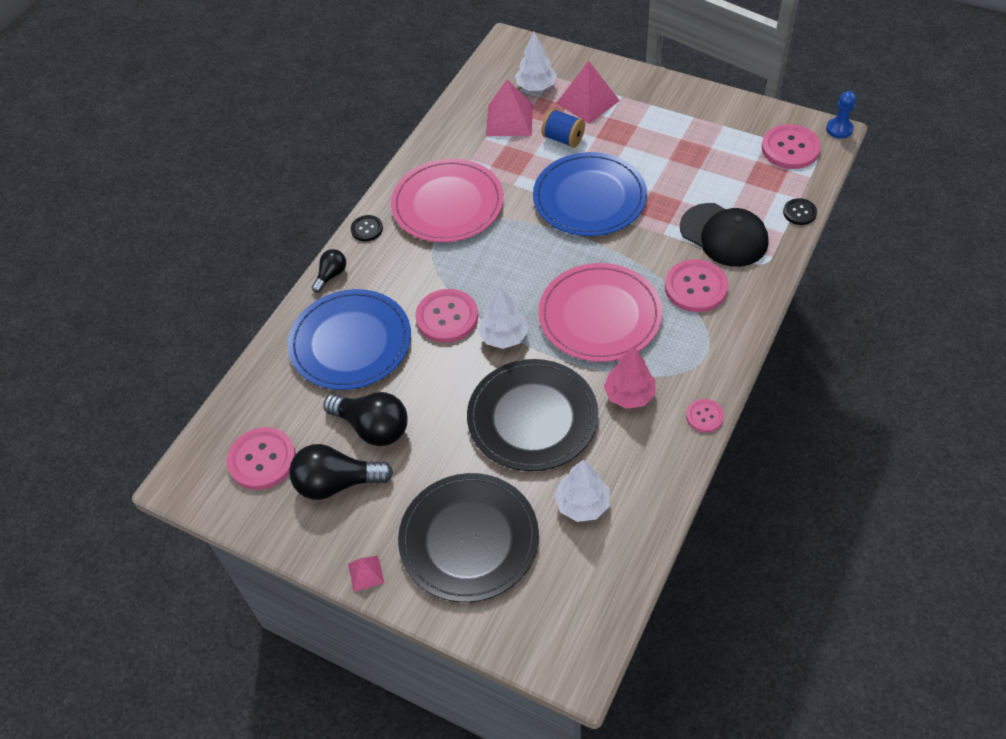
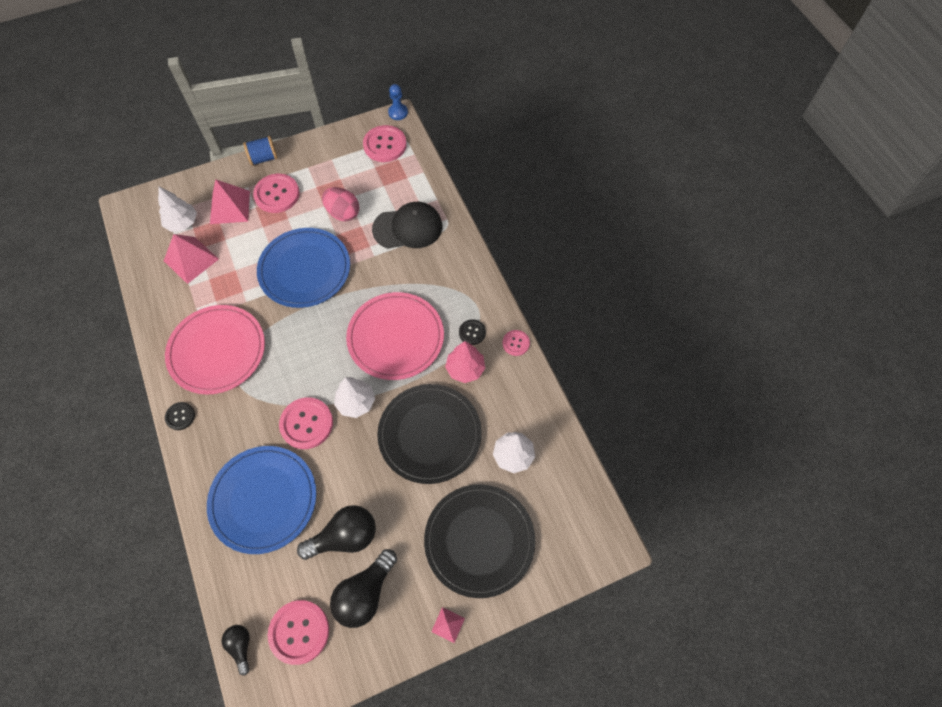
camera: 55 degrees left, 10 degrees up
black light bulb [312,249,346,293] -> black light bulb moved to [222,625,250,675]
blue spool [541,109,585,148] -> blue spool moved to [243,136,278,166]
pink button [665,259,728,312] -> pink button moved to [253,174,300,213]
black button [783,198,817,225] -> black button moved to [459,319,486,345]
none -> pink egg [322,187,359,221]

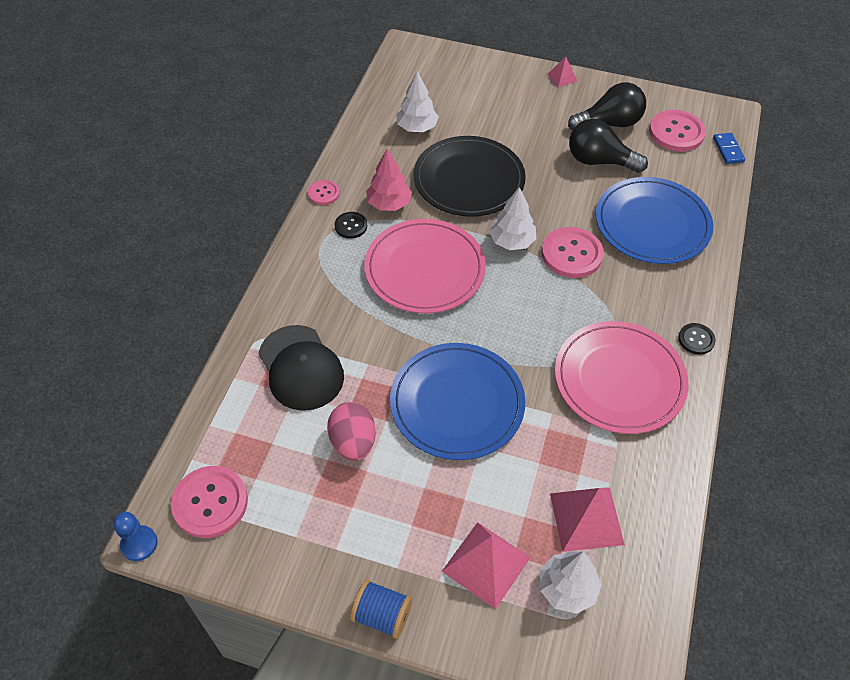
camera: 140 degrees left, 10 degrees down
black light bulb [222,625,250,675] -> blue domino [713,133,745,164]
pink button [253,174,300,213] -> none
black cap [372,202,442,249] -> black cap turned 150 degrees counterclockwise [258,325,344,411]
black plate [424,484,535,598] -> none

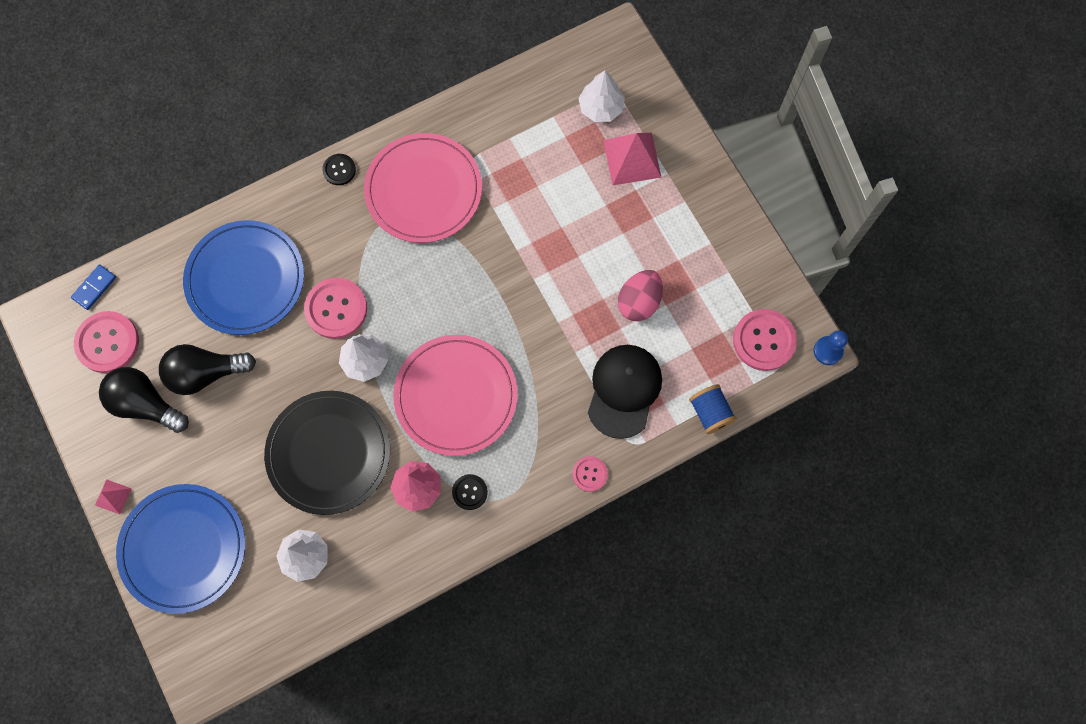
camera: 135 degrees left, 20 degrees up
pink button [308,180,340,205] -> pink button moved to [573,456,608,492]
blue spool [350,579,412,639] -> blue spool moved to [689,384,737,434]
blue plate [390,343,525,460] -> blue plate moved to [116,484,245,614]
pink pyramid [550,487,625,552] -> none
black light bulb [569,119,648,173] -> black light bulb turned 105 degrees clockwise [159,344,256,395]

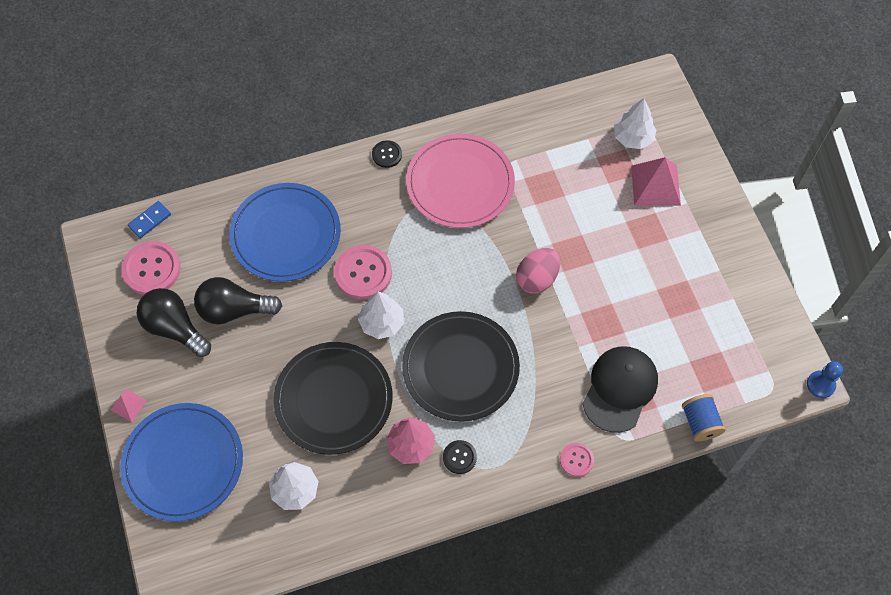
camera: 10 degrees right, 10 degrees down
pink plate [393,335,518,456] -> black plate [402,311,520,422]
pink egg [618,270,663,322] -> pink egg moved to [516,248,560,294]
pink button [733,309,797,371] -> none

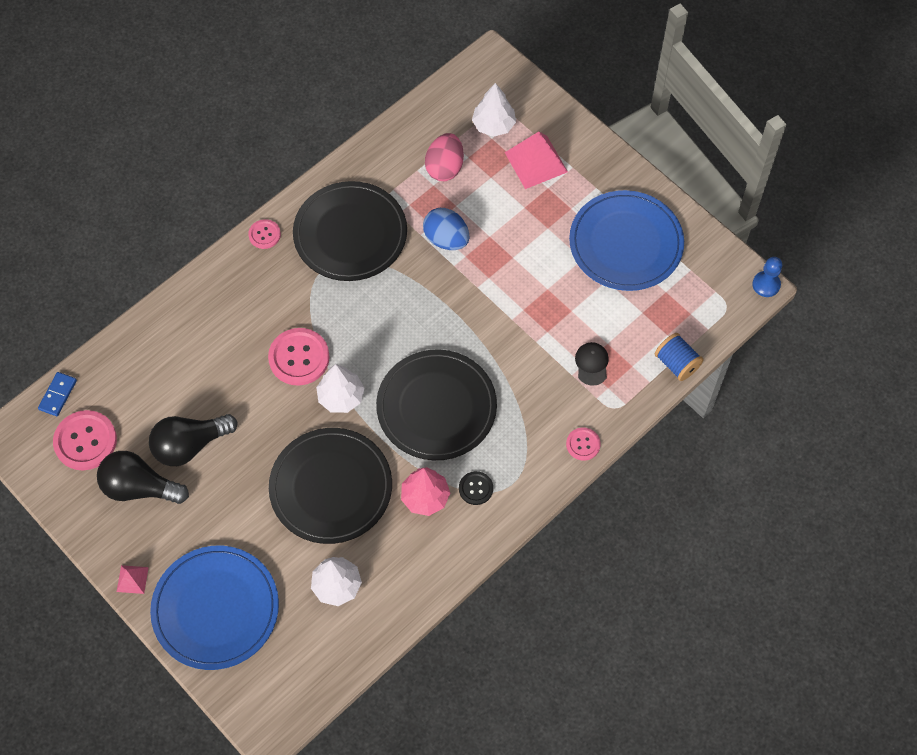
camera: 25 degrees left, 0 degrees up
blue plate [229,183,341,282] -> blue plate moved to [569,190,684,291]
black button [372,140,402,168] -> pink button [248,219,281,249]
pink plate [406,134,515,228] -> black plate [293,181,407,281]
pink egg [516,248,560,294] -> pink egg moved to [425,133,464,181]
black cap [583,346,658,433] -> black cap [575,342,609,386], size x0.50
none -> blue egg [423,208,470,250]

